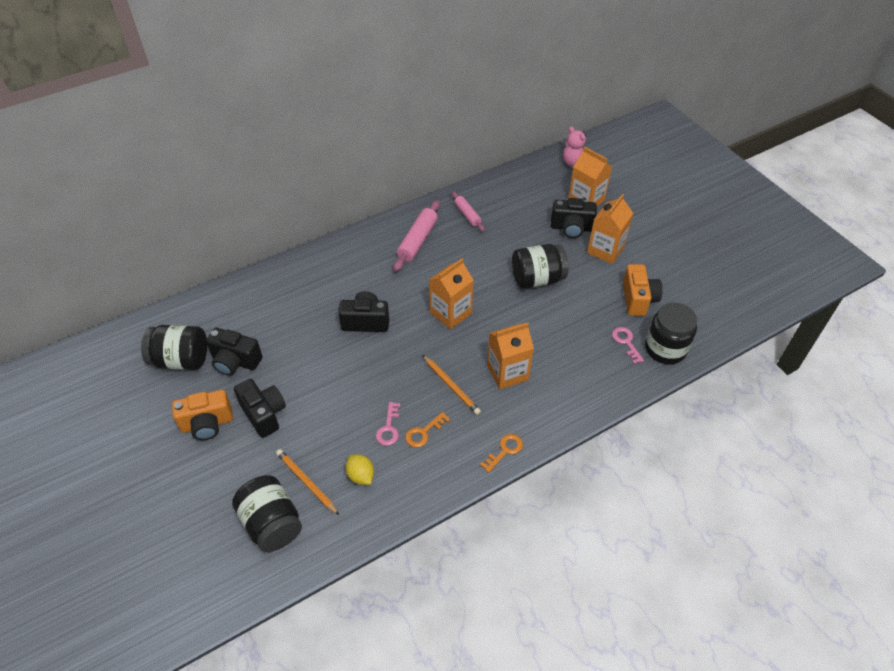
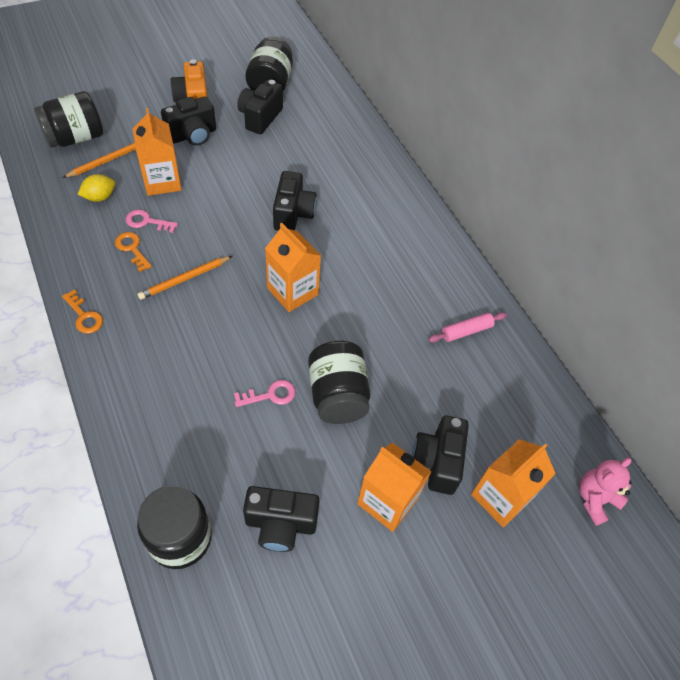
camera: 90 degrees right, 5 degrees up
pink rolling pin [393,200,440,272] -> none
orange carton [487,323,534,389] -> orange carton moved to [132,108,182,196]
pink key [612,327,644,364] -> pink key moved to [234,380,296,407]
orange camera [623,264,663,316] -> black camera [243,486,320,552]

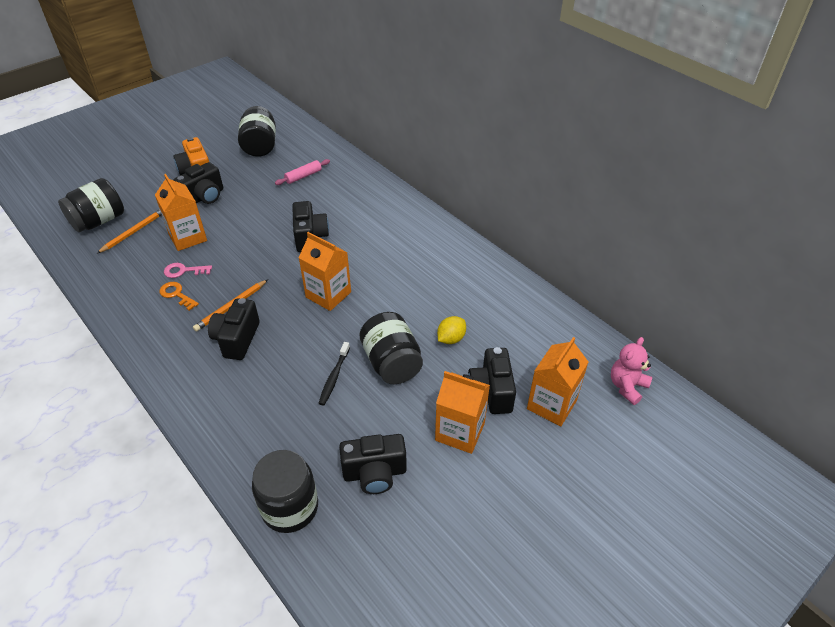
camera: 10 degrees left, 10 degrees down
orange key [62,289,103,334] -> none
yellow lemon [77,174,115,202] -> yellow lemon moved to [437,316,466,344]
pink key [234,380,296,407] -> black toothbrush [318,342,350,405]
black camera [237,80,283,134] -> black camera moved to [208,298,260,360]
pink rolling pin [428,312,507,343] -> pink rolling pin moved to [275,159,330,185]

